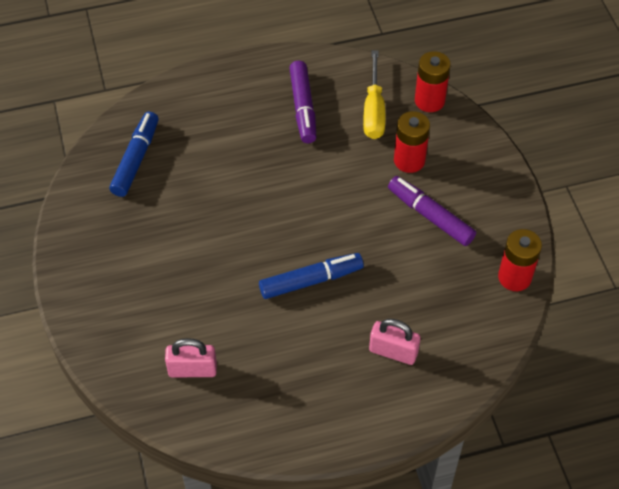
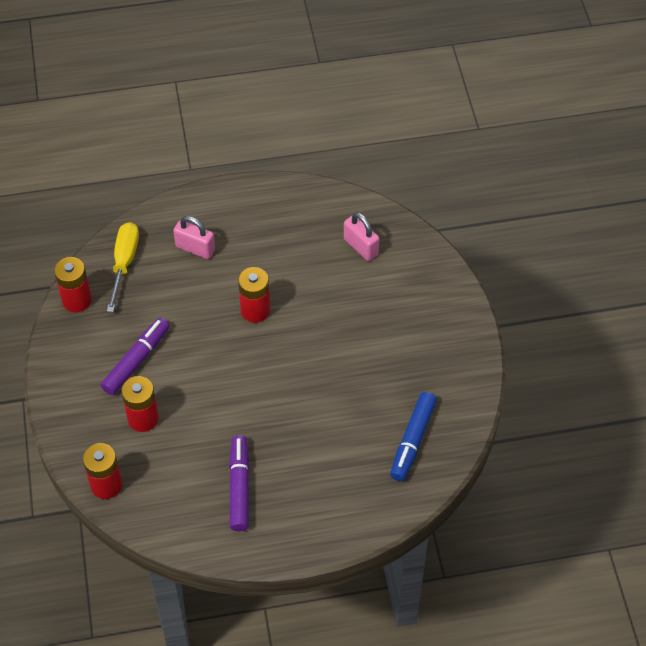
camera: 175 degrees left, 0 degrees up
pink padlock [165,338,217,377] -> pink padlock turned 45 degrees clockwise [344,212,379,261]
blue marker [259,253,364,299] -> red battery [238,267,270,323]
yellow screwdriver [363,50,386,139] -> yellow screwdriver moved to [107,222,139,312]
purple marker [388,176,476,246] -> purple marker turned 105 degrees counterclockwise [101,318,170,395]

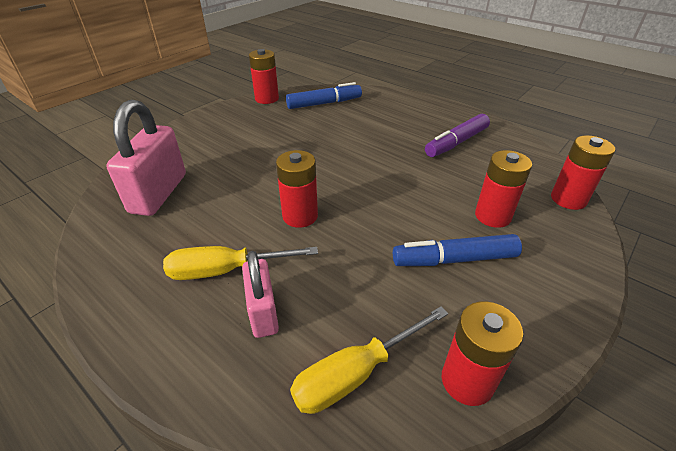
camera: 130 degrees left, 15 degrees down
purple marker [101,318,170,395] -> blue marker [393,234,522,266]
pink padlock [344,212,379,261] -> pink padlock [106,100,186,216], size x1.65
none -> yellow screwdriver [163,246,318,280]
none -> red battery [249,49,279,104]

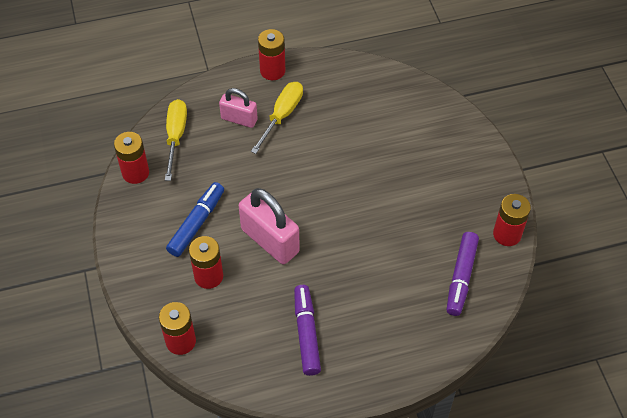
camera: 125 degrees right, 15 degrees up
pink padlock [106,100,186,216] -> pink padlock moved to [239,188,300,264]
red battery [276,150,318,228] -> red battery moved to [258,29,285,80]
blue marker [286,82,362,109] -> purple marker [446,232,479,316]

